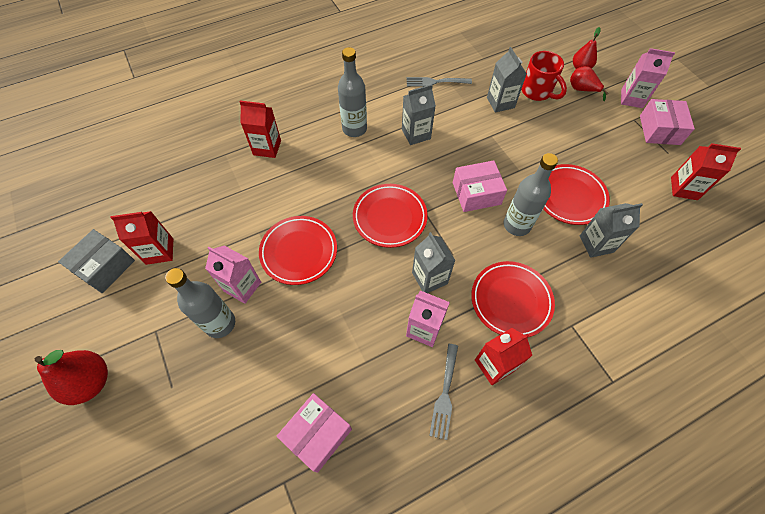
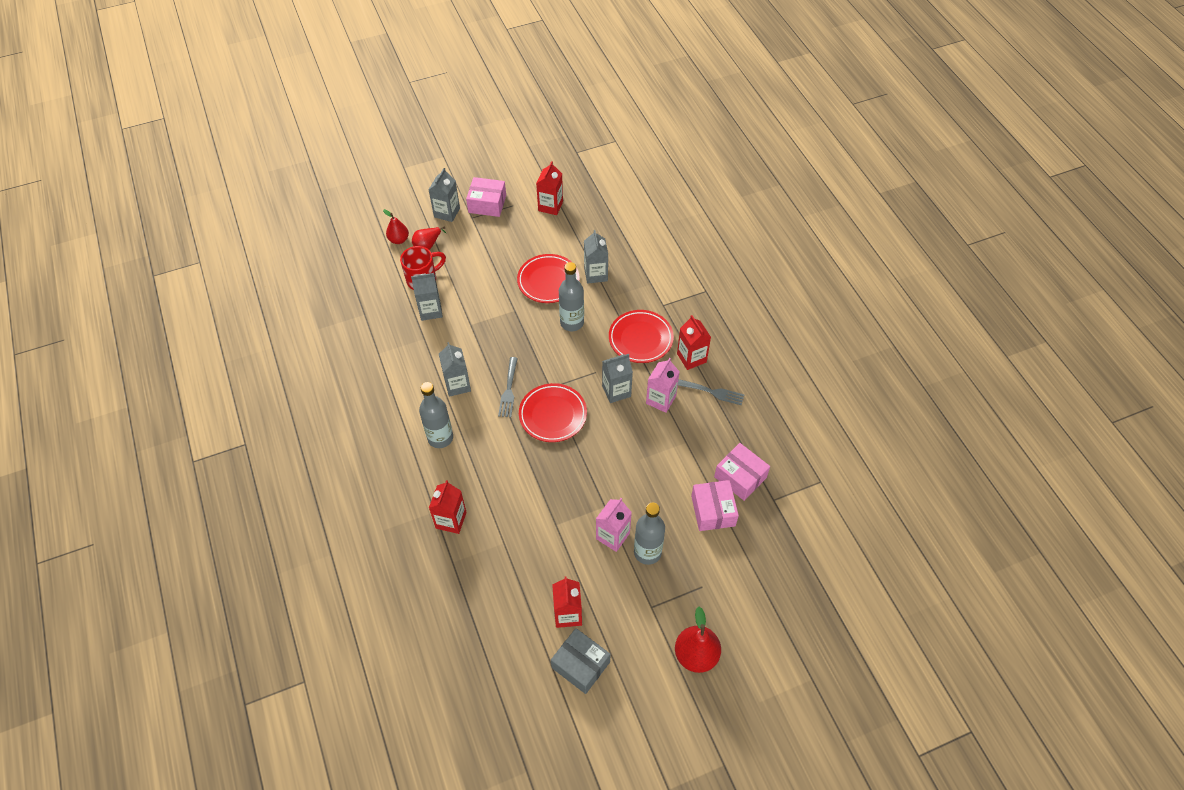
camera: 85 degrees left, 5 degrees down
red plate [259,216,337,285] -> none
grey fork [407,77,472,87] -> grey fork moved to [498,357,518,417]
pink box [453,160,507,212] -> pink box moved to [691,480,739,531]
pink carton [621,48,675,108] -> grey carton [428,168,460,222]

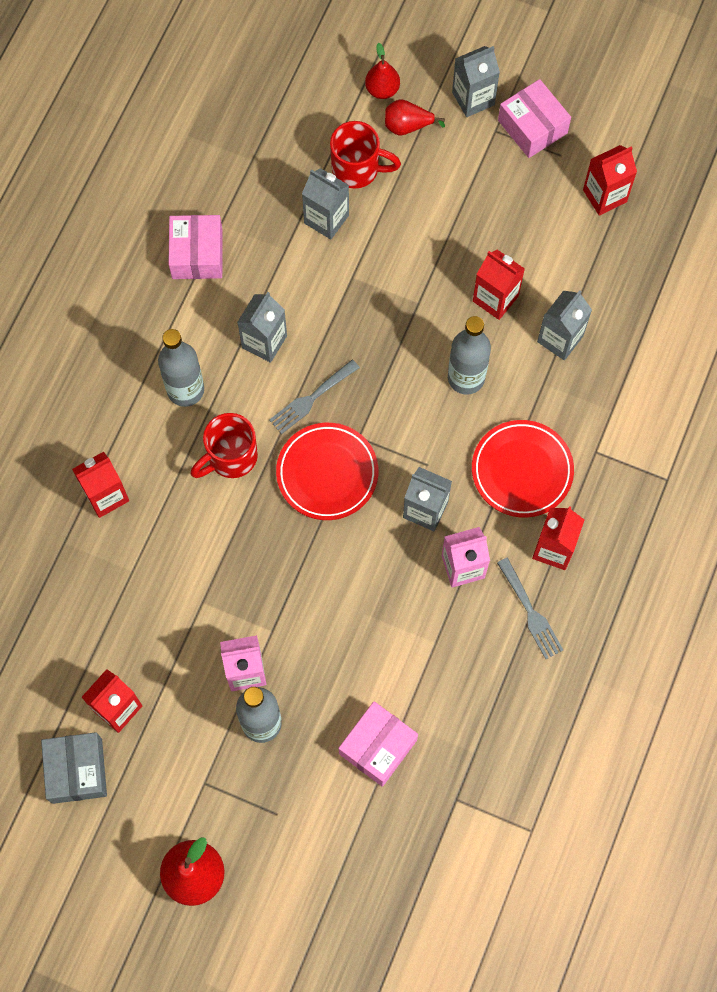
camera: 45 degrees right, 15 degrees up
red plate [517,254,580,303] -> red carton [473,250,525,320]
pink box [714,443,770,501] -> pink box moved to [168,215,223,279]
none -> red mug [191,413,258,478]

